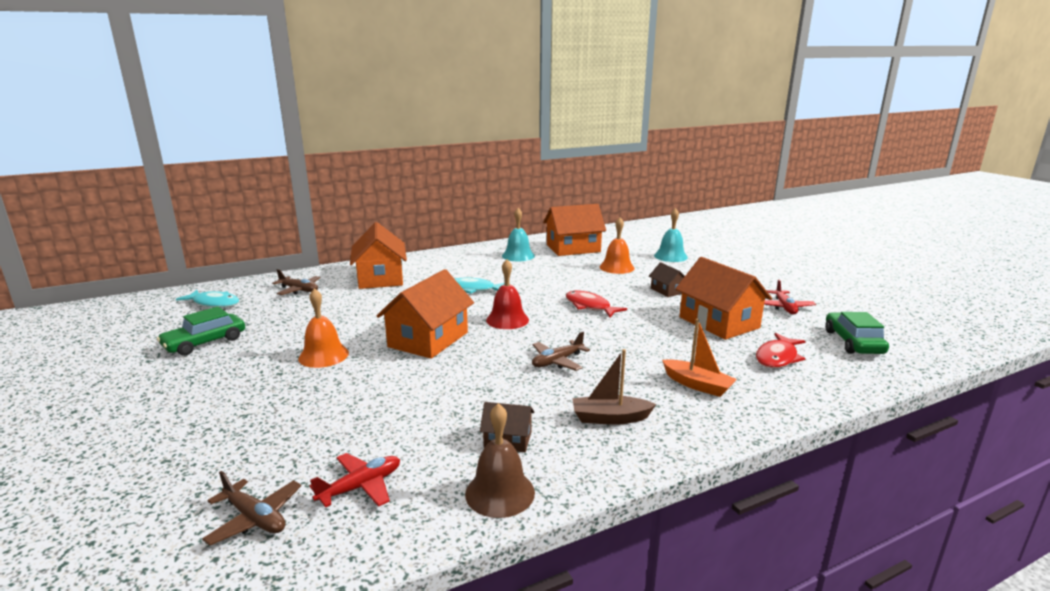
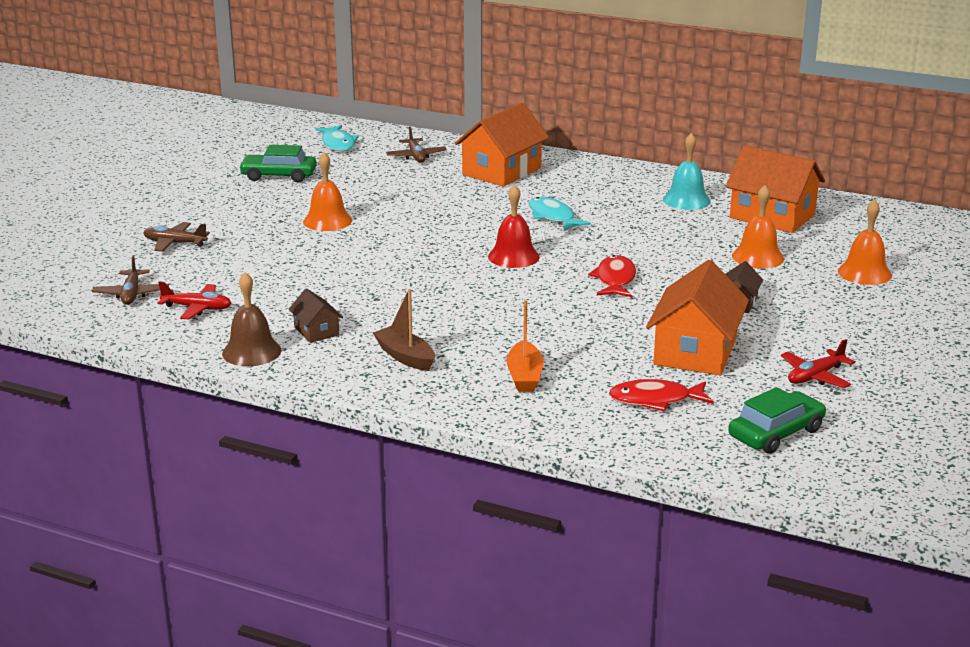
camera: 50 degrees right, 5 degrees up
orange house [377,269,474,359] -> none
brown plane [532,332,590,371] -> brown plane moved to [143,222,210,252]
turquoise bell [654,208,688,262] -> orange bell [838,199,892,285]

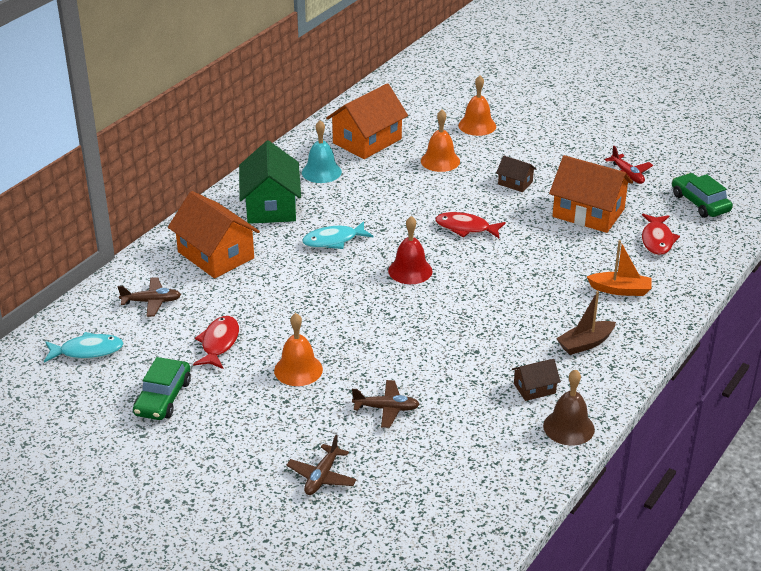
camera: 80 degrees left, 10 degrees up
brown plane [92,255,169,305] -> brown plane moved to [352,380,420,428]
red plane [158,281,231,319] -> none
none -> red fish [193,316,239,369]
none -> green house [239,141,301,224]

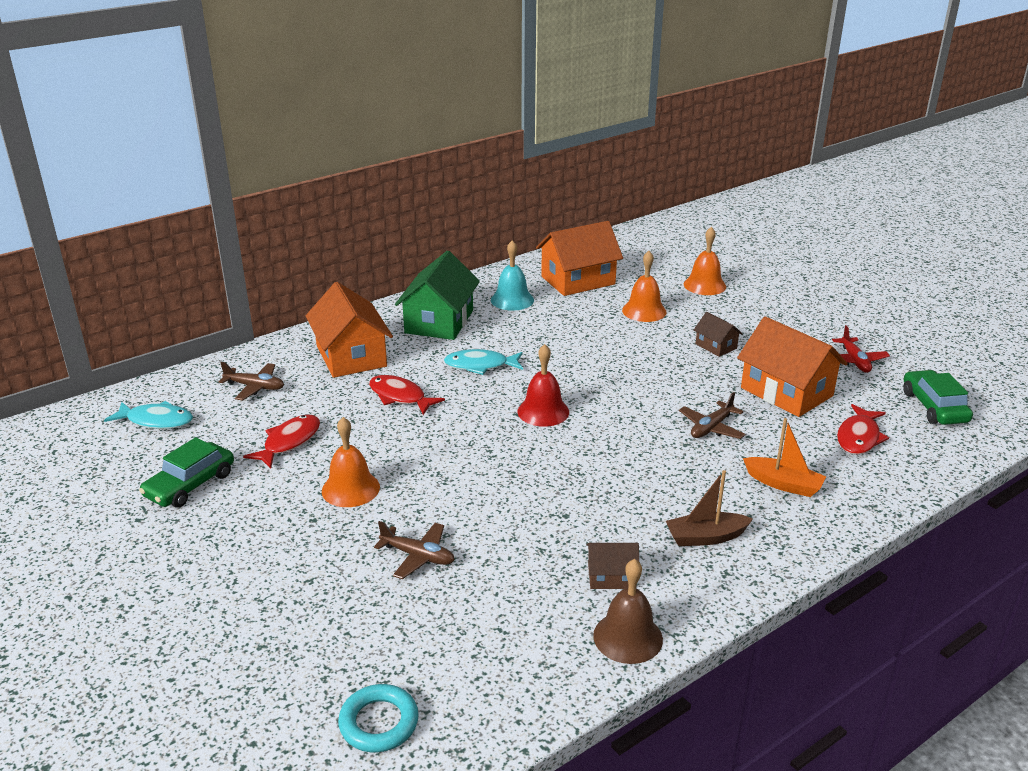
camera: 20 degrees right, 5 degrees down
brown plane [286,435,357,495] -> brown plane moved to [679,392,746,439]
red fish [435,212,506,239] -> red fish moved to [369,375,445,415]
none -> turquoise ring [338,684,419,752]

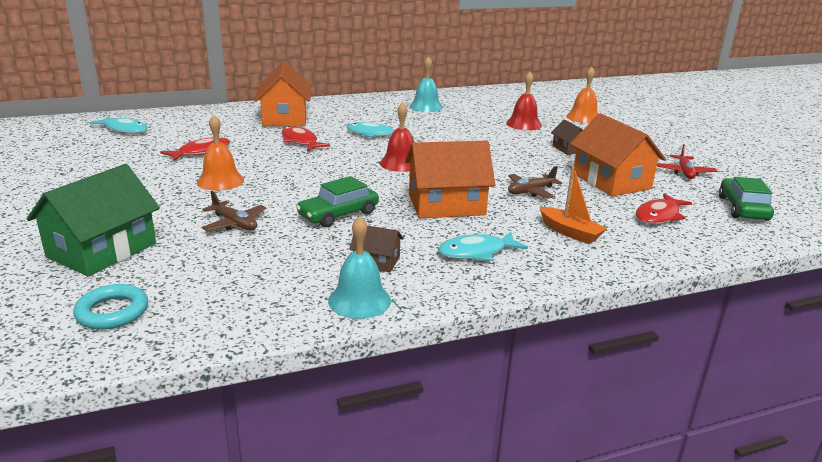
camera: 15 degrees right, 5 degrees down
green car [139,437,234,508] -> green car moved to [296,176,379,227]
brown plane [219,362,284,401] -> none
green house [395,251,480,340] -> green house moved to [27,164,160,276]
orange house [536,221,623,296] -> orange house moved to [405,141,495,218]
brown bell [593,559,663,664] -> turquoise bell [328,216,391,319]
orange bell [622,251,667,322] -> red bell [506,72,542,130]
brown boat [666,470,753,546] -> turquoise fish [438,232,528,261]

